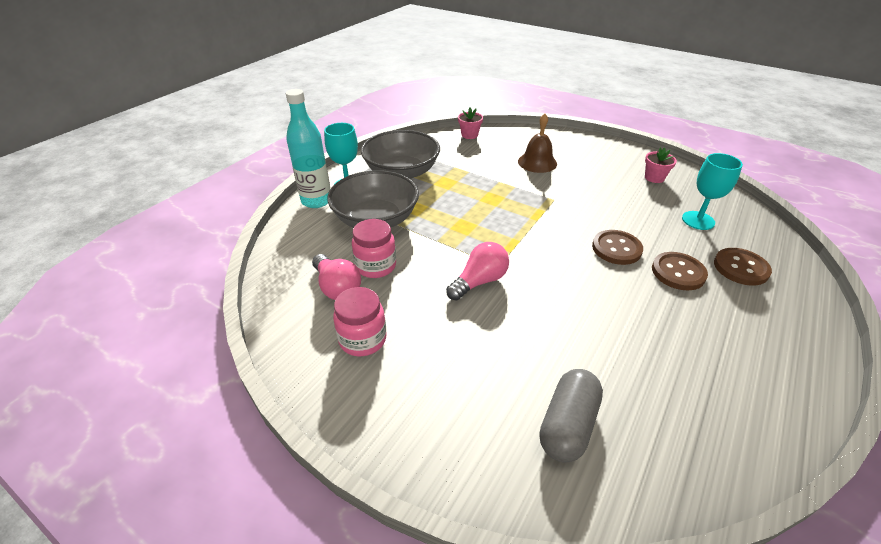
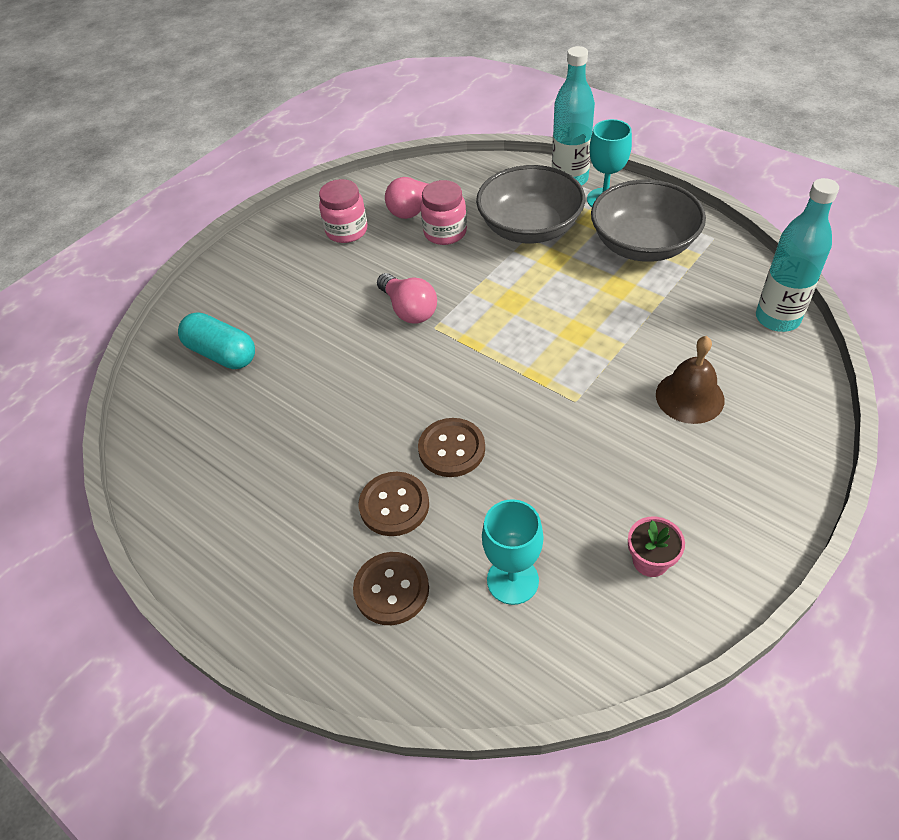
camera: 100 degrees right, 10 degrees up
pink flower pot [458,107,483,139] -> turquoise bottle [756,178,839,332]
grey capsule [539,369,603,463] -> turquoise capsule [178,312,255,369]

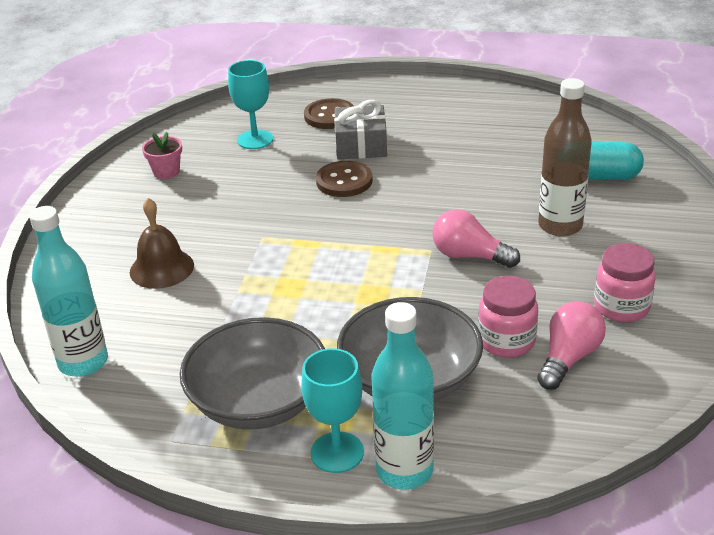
camera: 150 degrees right, 15 degrees down
brown button [359,472,429,536] -> grey gift [334,100,387,159]
none -> brown bottle [538,78,592,237]

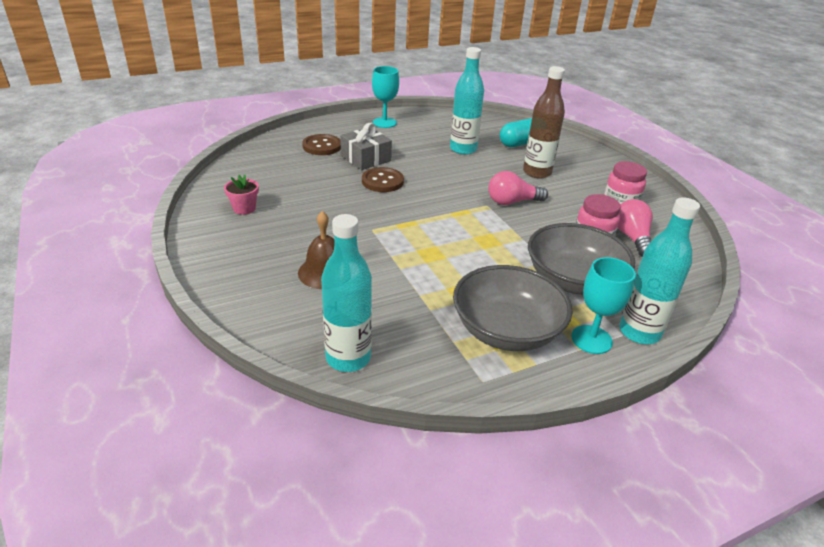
camera: 40 degrees left, 0 degrees up
turquoise goblet [228,60,273,149] -> turquoise goblet moved to [372,66,399,128]
none -> turquoise bottle [450,47,484,155]

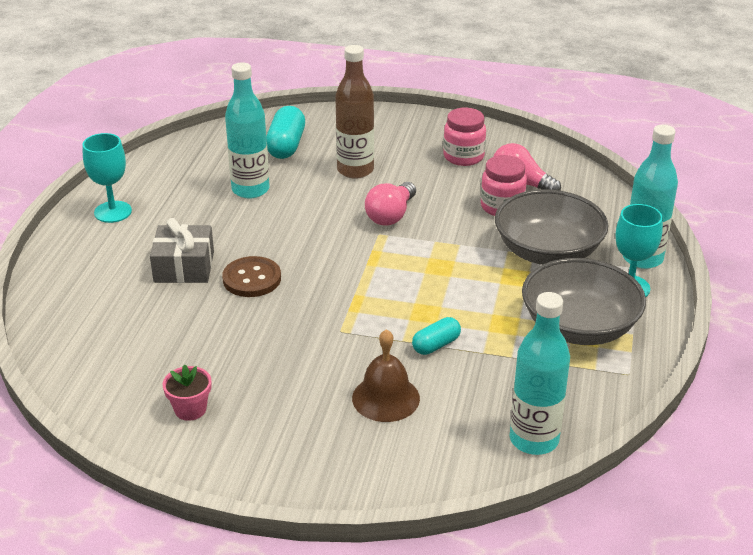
camera: 50 degrees left, 0 degrees up
brown button [302,134,341,155] -> none
none -> turquoise capsule [412,317,461,355]

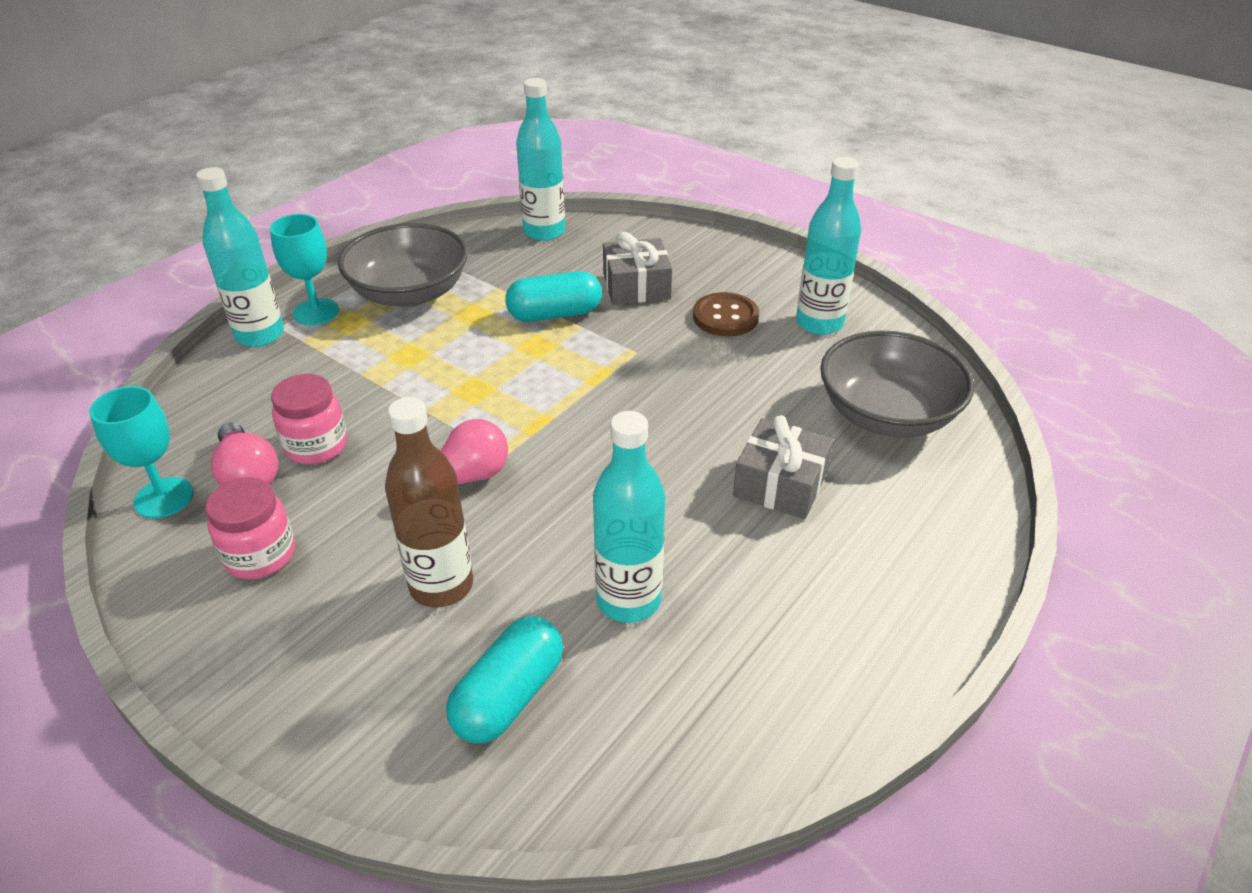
camera: 155 degrees left, 5 degrees up
turquoise goblet [83,133,132,223] -> turquoise goblet moved to [89,386,193,518]
pink flower pot [163,364,211,421] -> turquoise bottle [796,157,861,335]
brown button [222,256,281,297] -> brown button moved to [693,292,759,337]
brown bell [352,329,420,422] -> grey gift [603,232,672,305]
turquoise capsule [412,317,461,355] -> turquoise capsule [505,271,602,322], size x1.64
grey bowl [495,190,609,265] -> grey bowl moved to [820,331,974,437]

